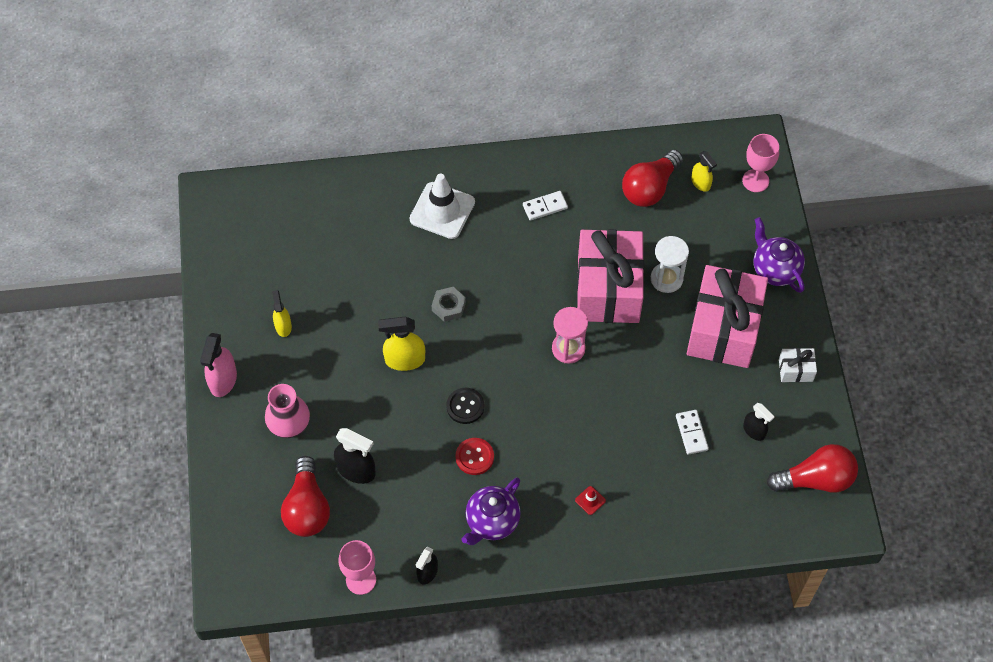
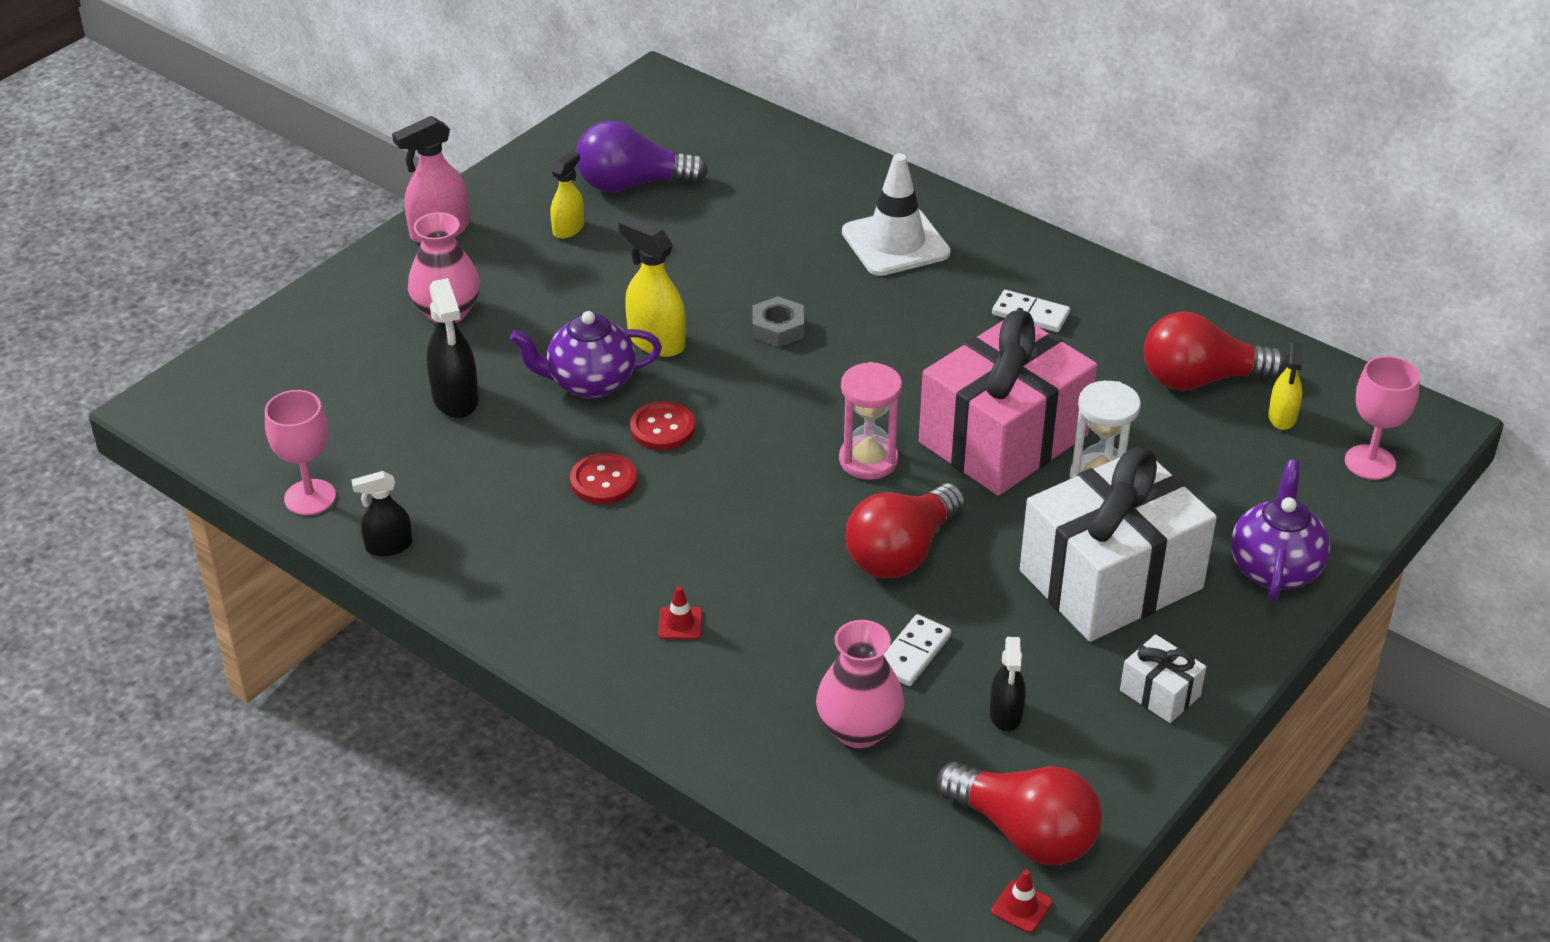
camera: 45 degrees right, 20 degrees down
red light bulb [281,456,330,537] -> red light bulb moved to [845,483,965,579]
black button [446,388,485,424] -> red button [630,401,695,450]
purple teapot [462,477,521,545] -> purple teapot moved to [510,311,662,399]
pink gift [687,265,768,368] -> white gift [1020,447,1217,642]
none -> purple light bulb [576,121,708,192]
none -> pink vase [816,620,904,748]
none -> red traffic cone [991,869,1052,933]

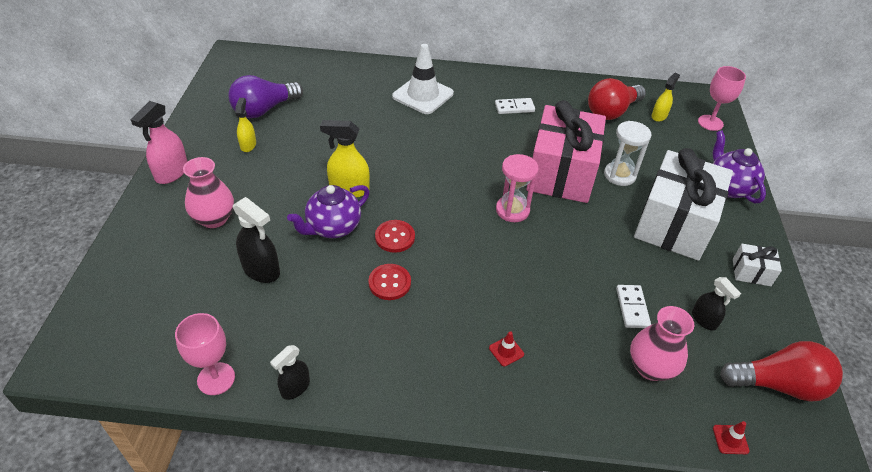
camera: 35 degrees left, 5 degrees up
grey nut [752,296,804,347] -> none
red light bulb [845,483,965,579] -> none
red traffic cone [991,869,1052,933] -> red traffic cone moved to [713,421,750,454]
yellow spray bottle [1268,342,1303,430] -> yellow spray bottle turned 120 degrees counterclockwise [652,73,680,122]

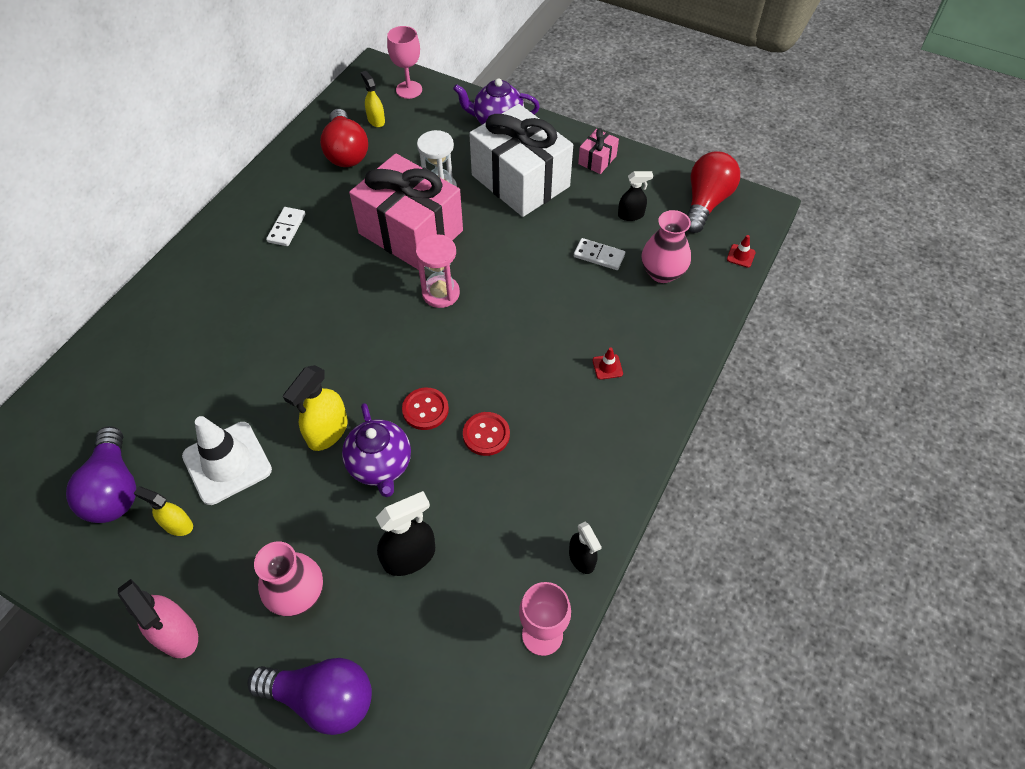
camera: 65 degrees left, 10 degrees up
white traffic cone [392,44,454,114] -> white traffic cone moved to [182,416,272,505]
white gift [733,244,782,286] -> pink gift [578,128,619,174]
none -> purple light bulb [248,658,372,735]

